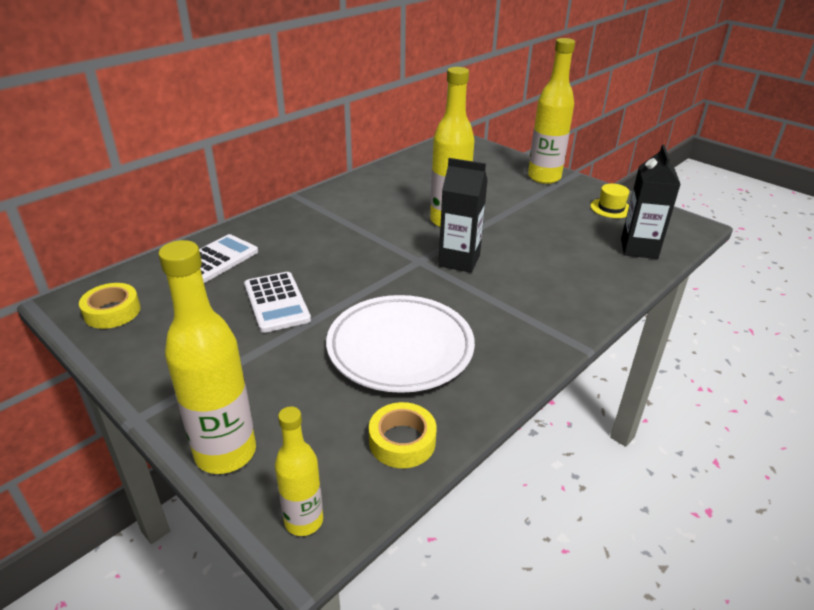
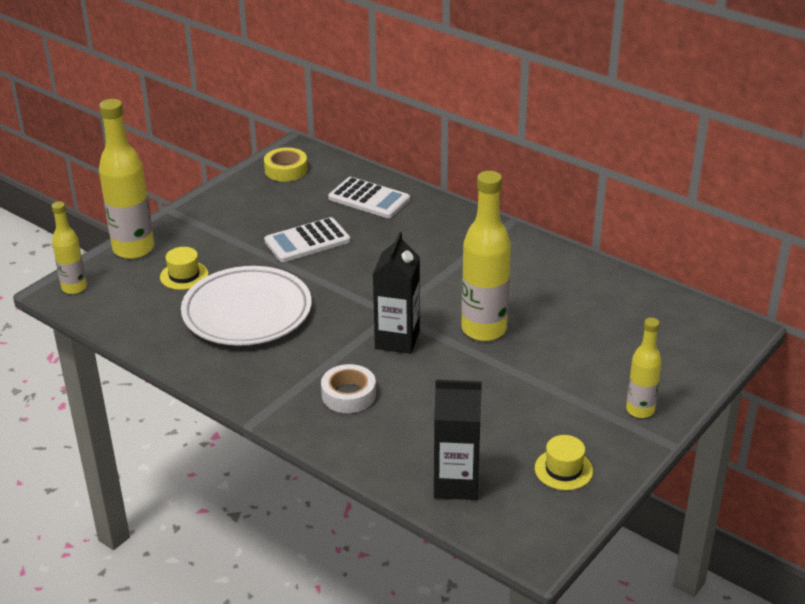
camera: 85 degrees right, 0 degrees up
yellow tape [369,402,437,468] -> none
yellow bottle [528,38,575,184] -> yellow bottle [626,318,662,418], size x0.58
none -> yellow hat [160,247,209,290]
none -> white tape [321,364,376,413]

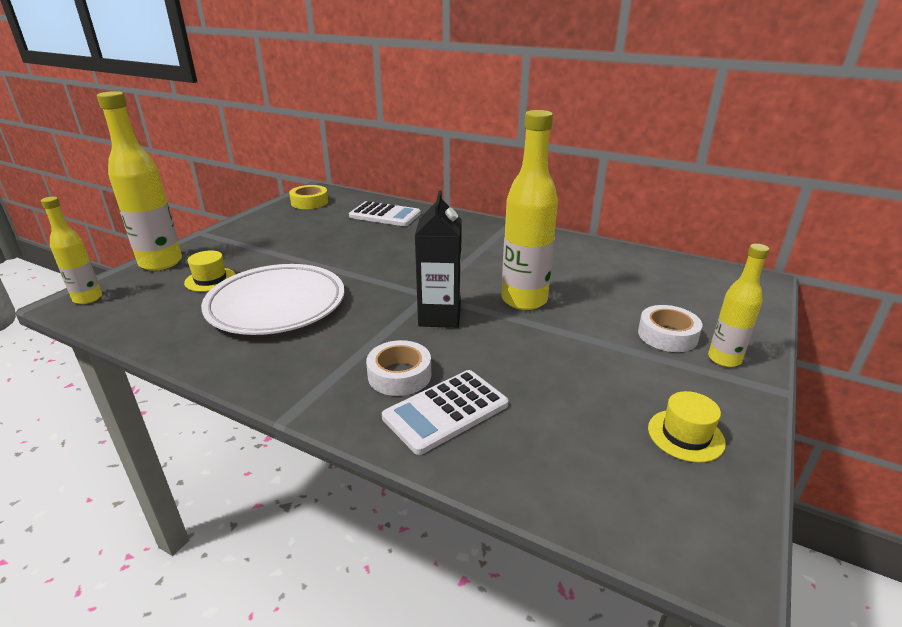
camera: 10 degrees left, 5 degrees down
white calculator [264,217,350,262] -> white calculator moved to [382,370,509,455]
black carton [434,379,482,500] -> none
none -> white tape [638,305,703,352]

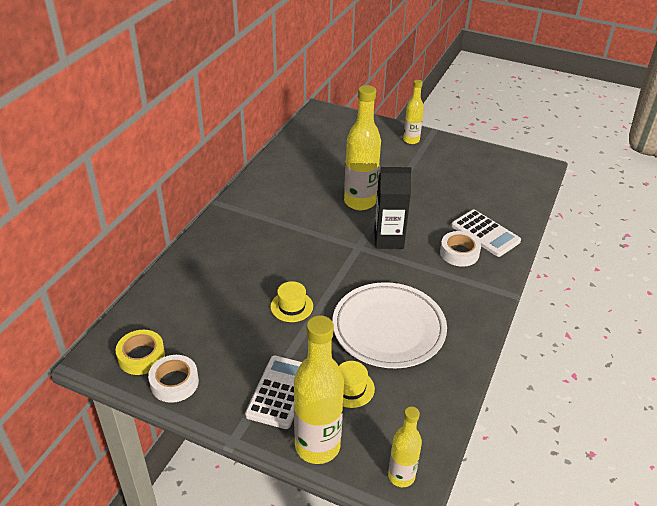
camera: 95 degrees left, 10 degrees up
white calculator [349,201,421,226] -> white calculator moved to [245,355,302,429]
white tape [638,305,703,352] -> white tape moved to [148,355,199,403]
yellow hat [648,391,726,463] -> yellow hat moved to [271,281,313,322]

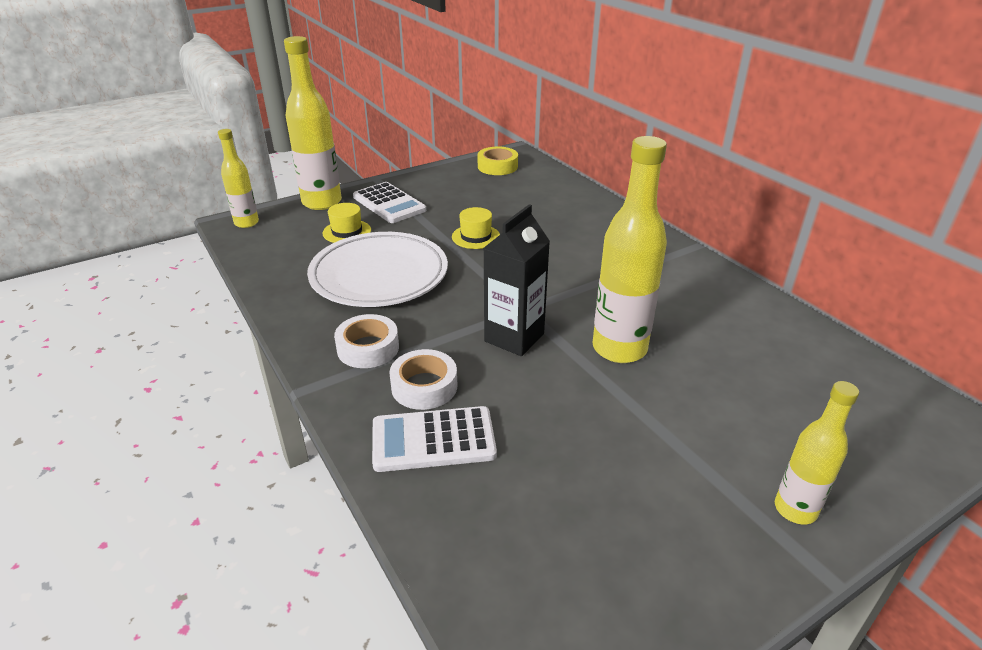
camera: 125 degrees right, 5 degrees down
white tape [148,355,199,403] -> white tape moved to [334,314,399,368]

